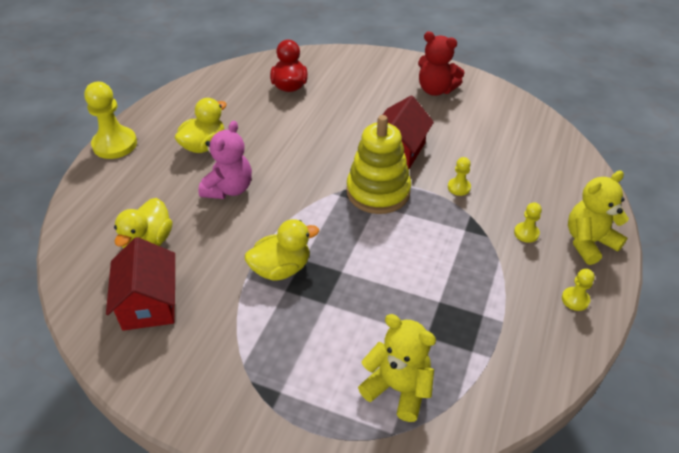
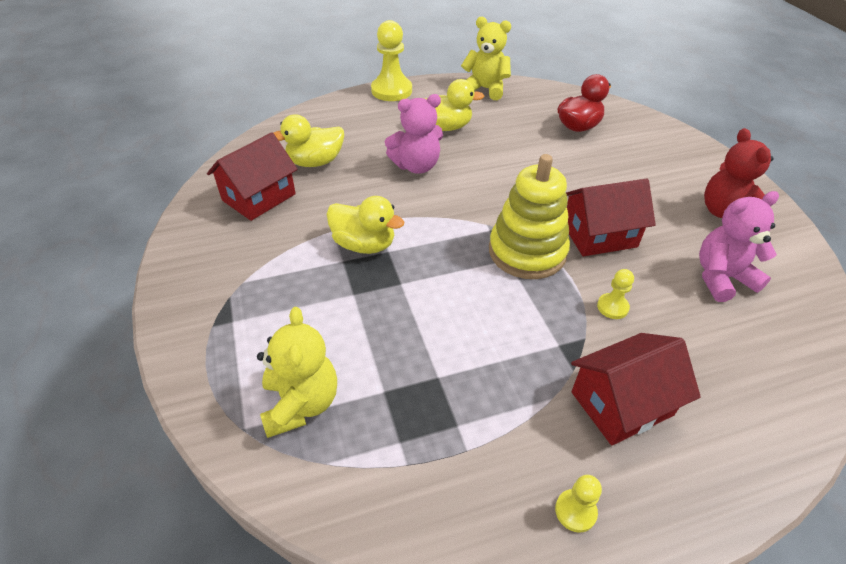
camera: 50 degrees right, 0 degrees up
yellow pawn [514,202,542,243] -> red house [571,333,701,445]
yellow teddy bear [568,171,629,265] -> yellow teddy bear moved to [461,17,511,100]
none -> pink teddy bear [699,191,779,302]

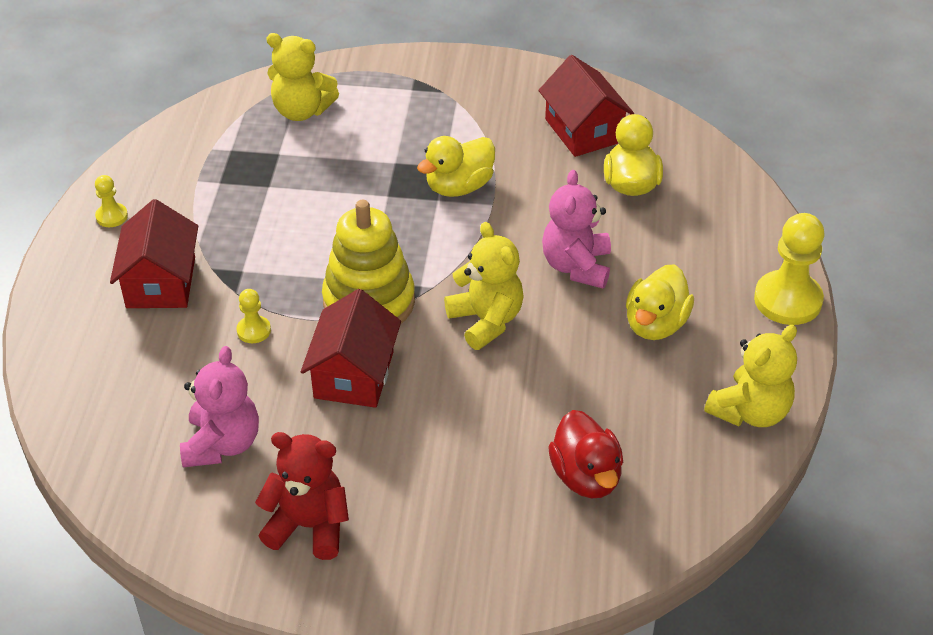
camera: 115 degrees right, 0 degrees up
none -> yellow teddy bear [444,222,524,350]

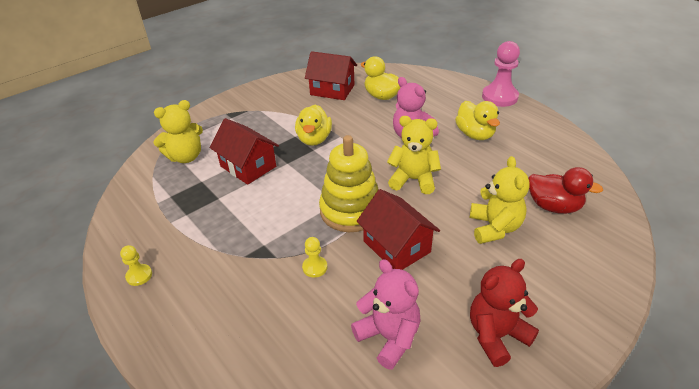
camera: 45 degrees left, 5 degrees down
red house [110,199,198,308] -> red house moved to [210,118,279,185]
yellow teddy bear [704,325,797,427] -> yellow teddy bear moved to [470,156,530,244]
yellow pawn [754,213,824,325] -> pink pawn [482,41,520,107]

